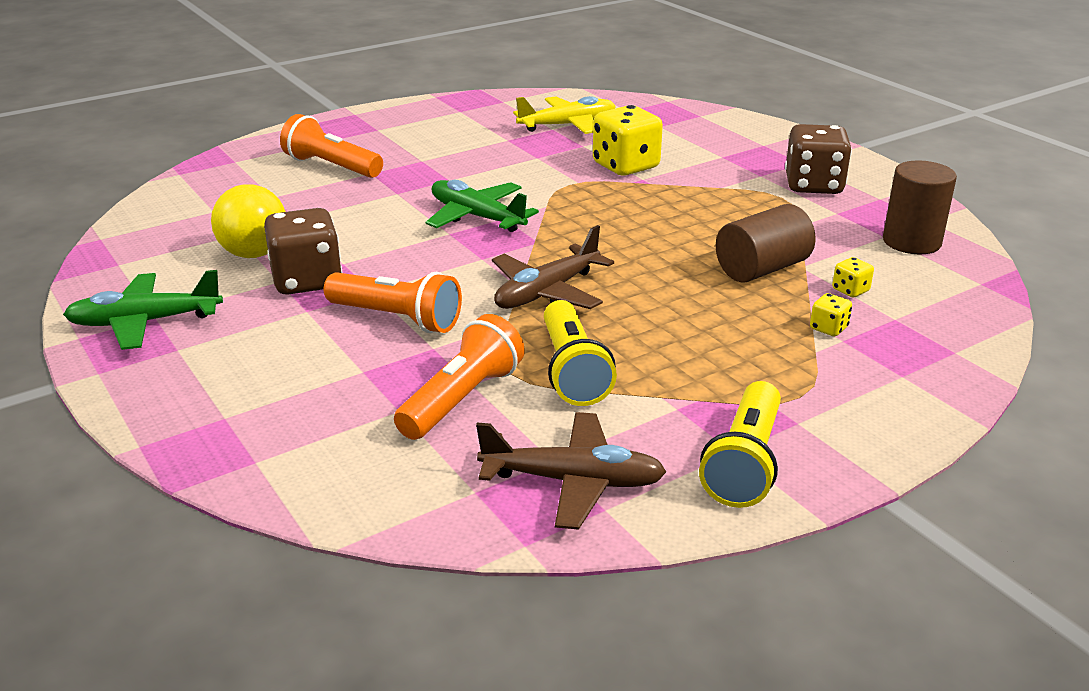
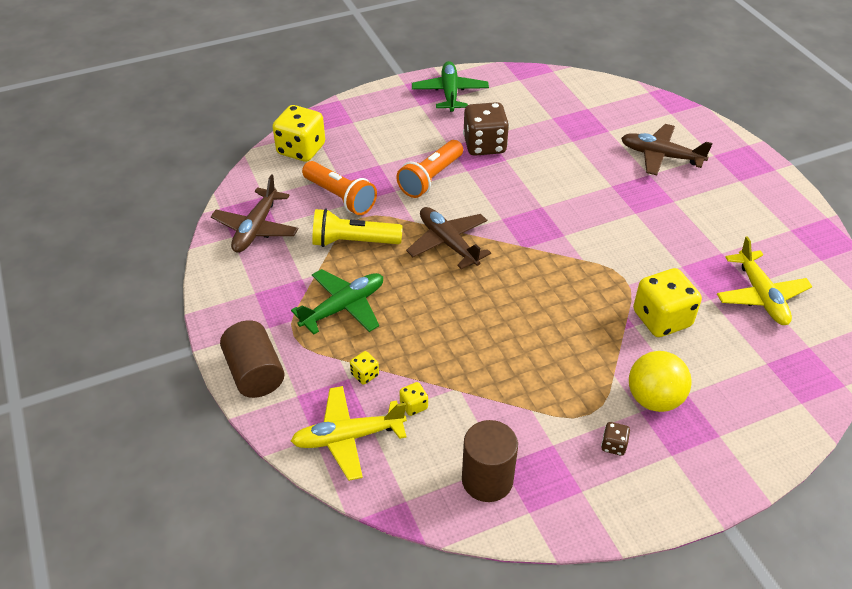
camera: 100 degrees right, 15 degrees up
yellow ball [211,184,286,258] -> yellow ball moved to [629,351,692,412]
orange flashlight [280,114,383,178] -> brown plane [621,124,713,175]
green plane [425,180,539,232] -> green plane moved to [291,269,383,335]
yellow flashlight [699,381,781,508] -> none
brown cylinder [716,204,816,282] -> brown cylinder moved to [220,321,284,398]
brown dice [785,124,852,194] -> brown dice [601,422,630,456], size x0.44
none -> yellow dice [273,105,325,162]
none -> yellow plane [291,386,407,481]

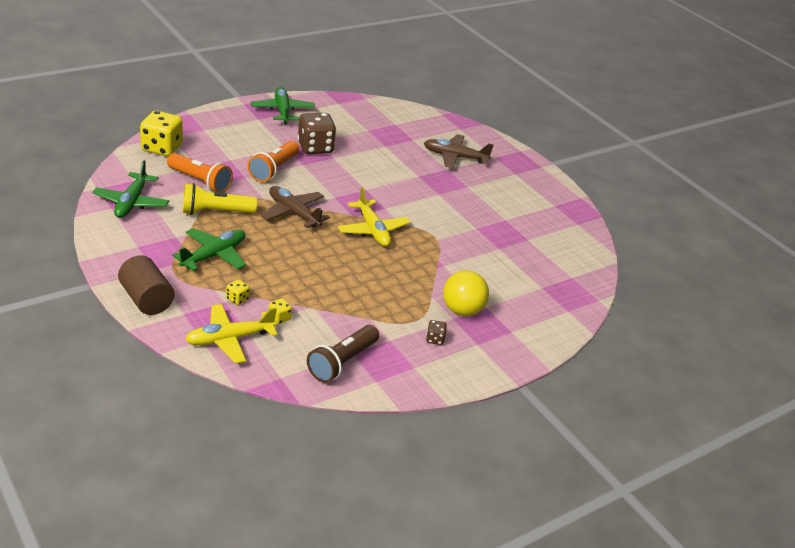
camera: 15 degrees left, 10 degrees down
brown plane [211,174,298,253] -> green plane [92,160,169,218]
brown cylinder [462,420,518,502] -> brown flashlight [307,325,379,383]
yellow dice [633,268,702,337] -> none
yellow plane [717,236,813,325] -> yellow plane moved to [338,187,410,246]

